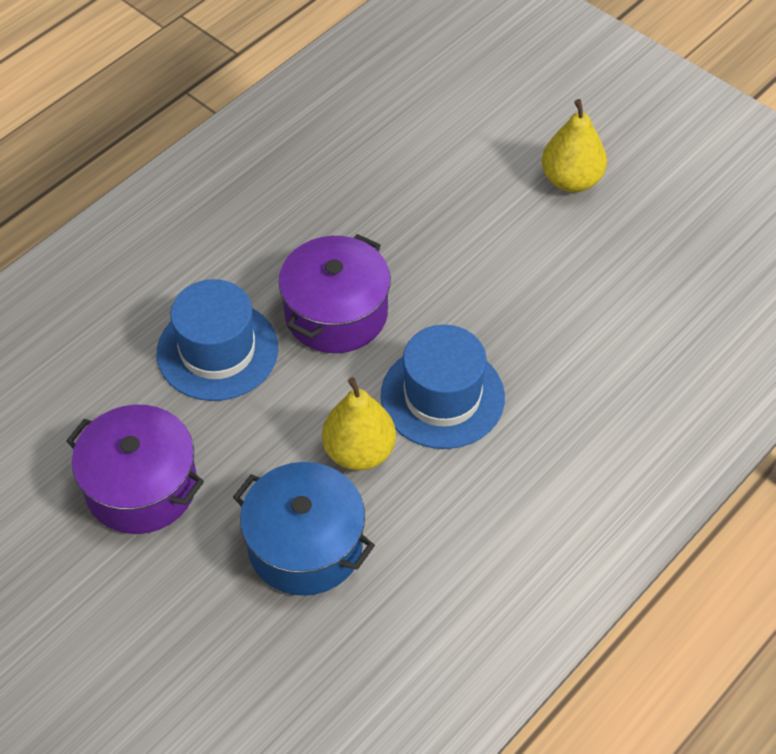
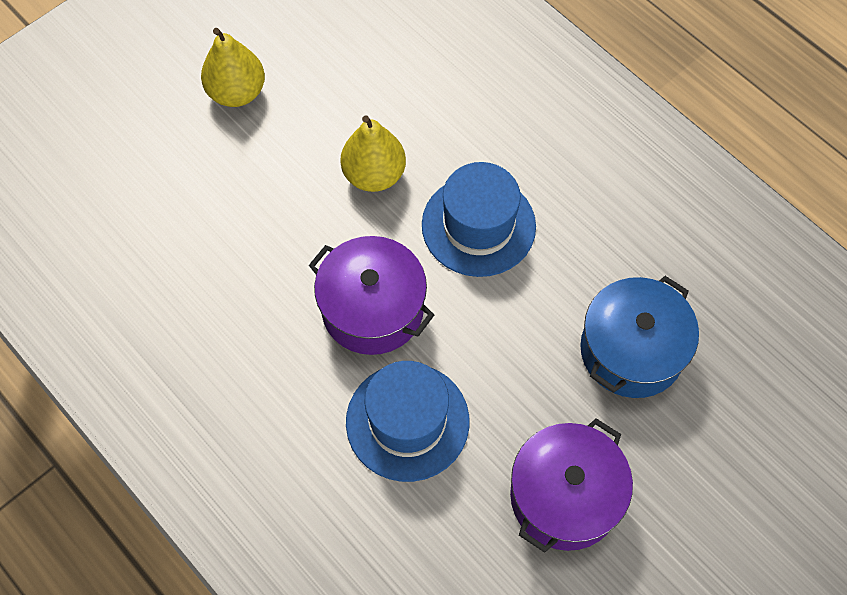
camera: 85 degrees left, 10 degrees up
yellow pear [322,377,396,470] -> yellow pear moved to [340,115,406,192]

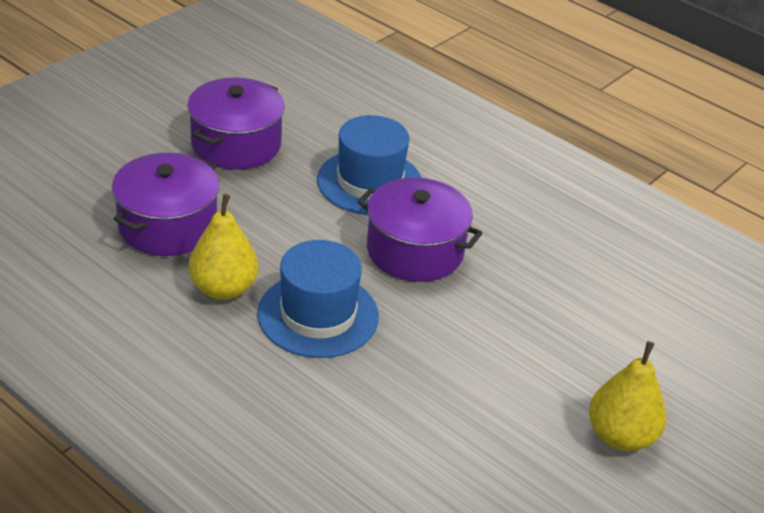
camera: 170 degrees right, 25 degrees down
yellow pear [340,115,406,192] -> yellow pear moved to [189,194,258,300]
blue pot [580,276,699,398] -> purple pot [112,153,219,256]

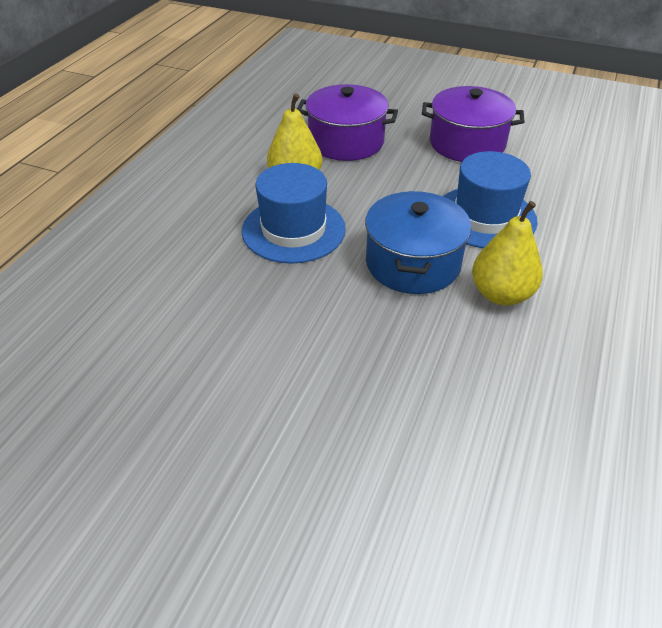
camera: 75 degrees right, 5 degrees up
purple pot [357,177,482,282] -> blue pot [365,191,472,294]
yellow pear [589,341,667,451] -> yellow pear moved to [472,201,543,306]

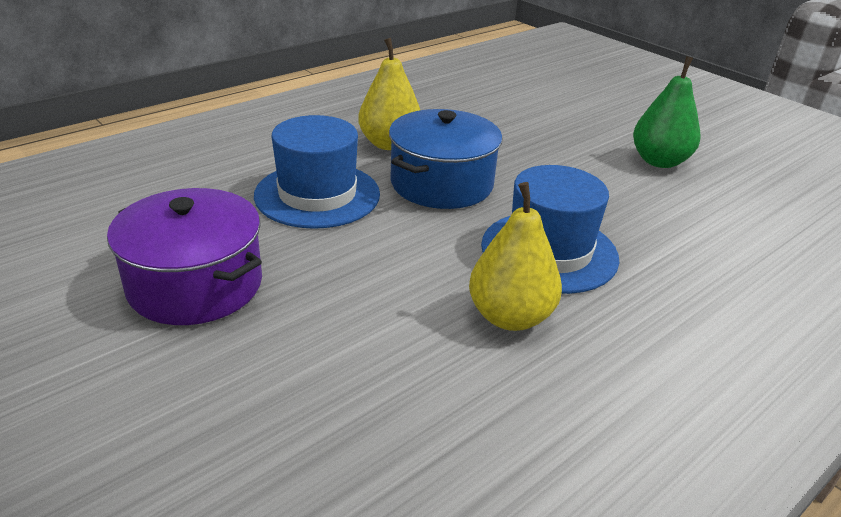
camera: 155 degrees left, 10 degrees down
purple pot [297,84,398,161] -> none
none -> green pear [633,56,700,168]

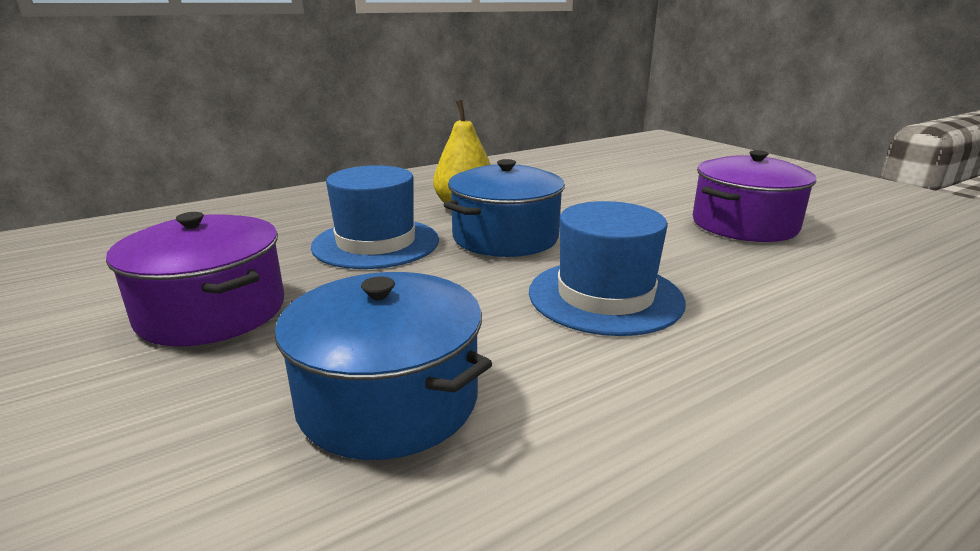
camera: 10 degrees right, 10 degrees down
yellow pear [469,182,562,331] -> none
green pear [633,56,700,168] -> purple pot [693,150,816,242]
none -> blue pot [274,272,492,460]

